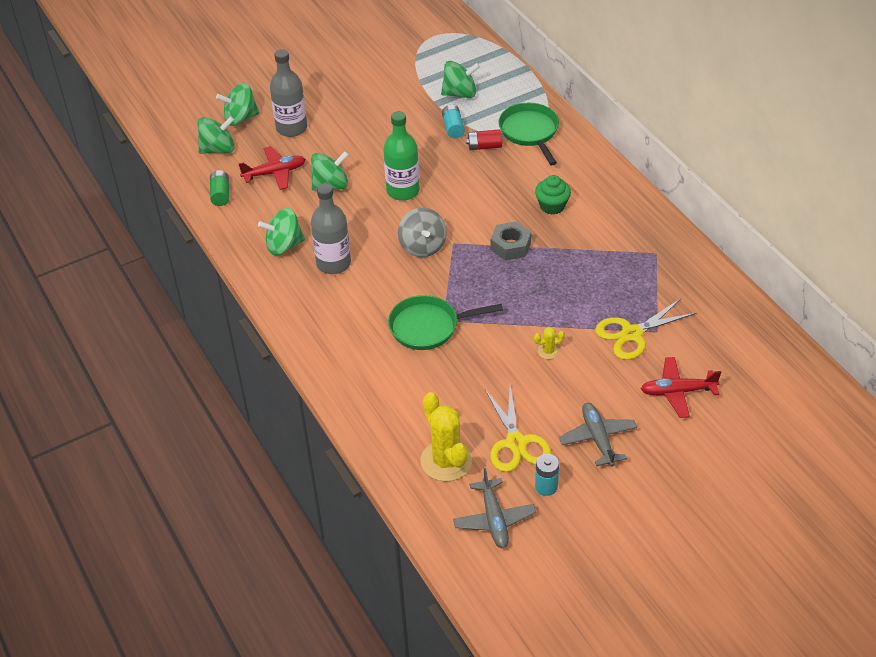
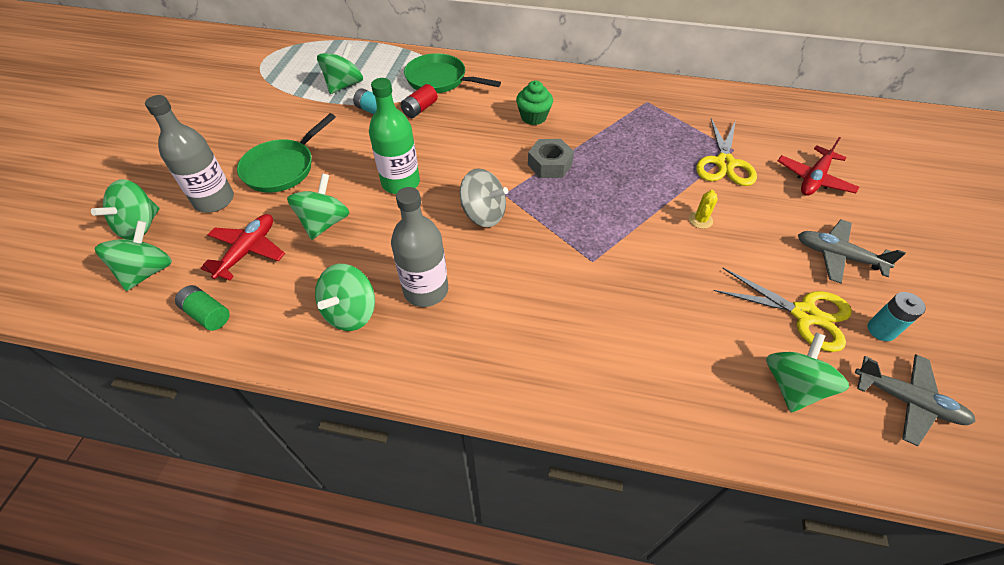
camera: 50 degrees left, 5 degrees up
green pan [388,295,503,350] -> green pan moved to [237,113,336,193]
yellow cactus [420,392,472,482] -> green spinning top [766,333,849,412]

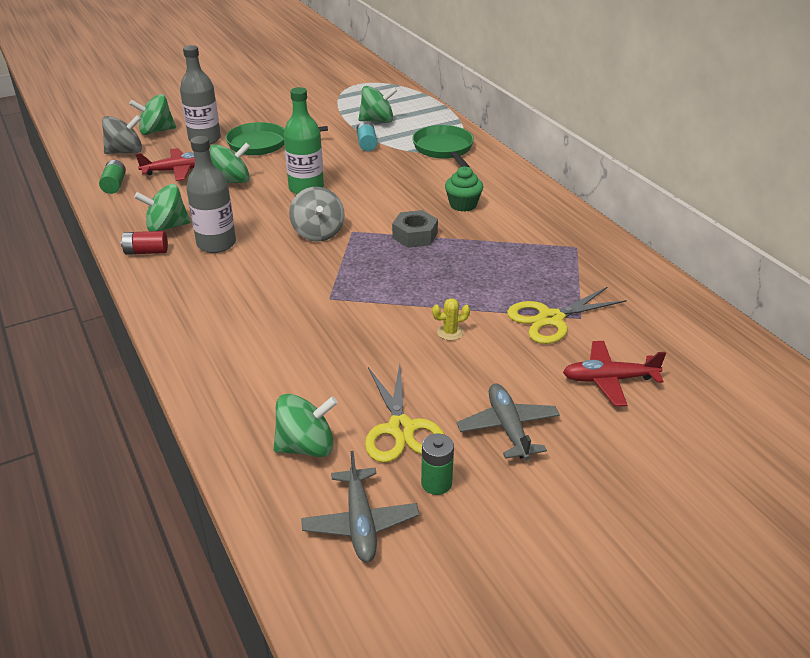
camera: 50 degrees right, 15 degrees down
green spinning top [94,221,172,291] -> grey spinning top [102,115,142,154]
red battery [401,84,438,118] -> red battery moved to [121,231,168,255]
turquoise battery [868,292,926,341] -> green battery [421,434,454,495]

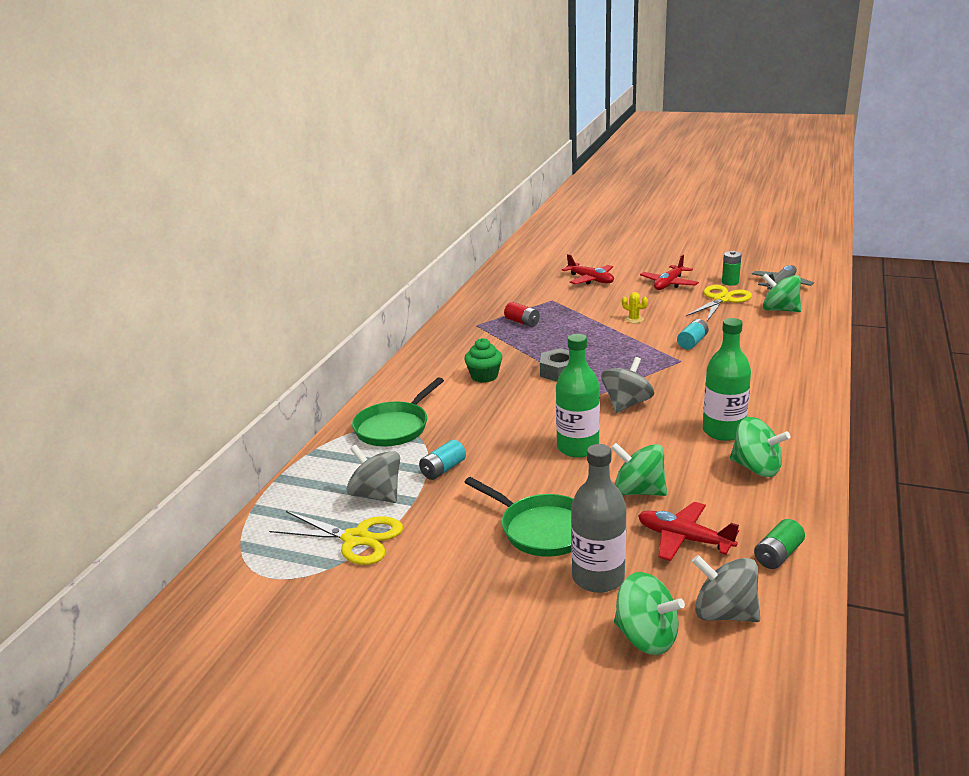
camera: 130 degrees left, 10 degrees down
red battery [121,231,168,255] -> red battery moved to [504,302,540,327]
grey bottle [186,136,236,253] -> green bottle [703,318,751,441]
green spinning top [359,86,397,123] -> grey spinning top [347,445,400,503]
grey plane [457,384,560,460] -> red plane [640,255,699,290]
yellow scissors [507,287,627,344] -> yellow scissors moved to [269,511,403,565]
none -> turquoise battery [677,319,709,349]

